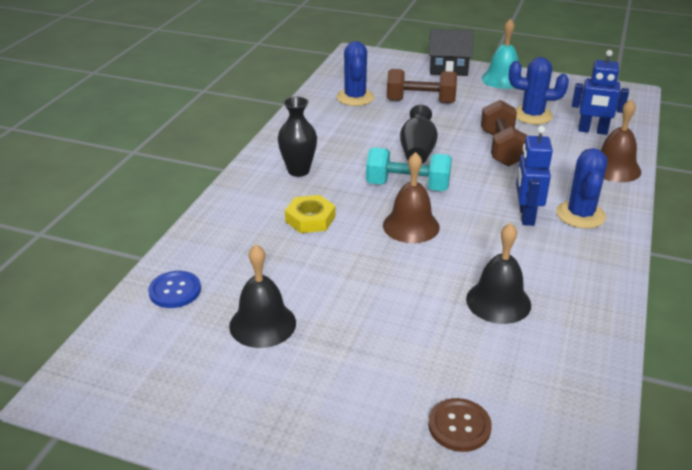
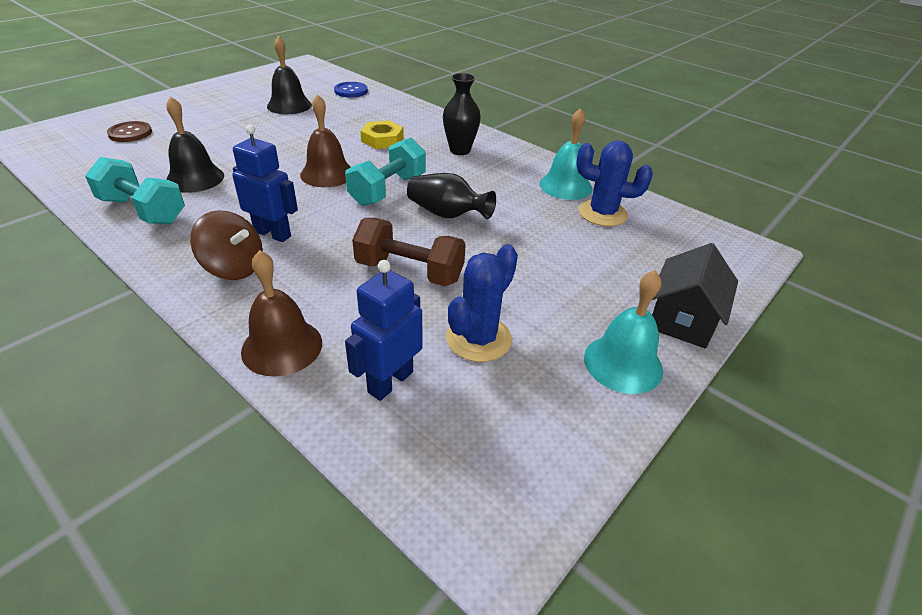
camera: 110 degrees right, 5 degrees up
brown dumbbell [387,69,457,103] -> none
blue cactus [556,148,608,228] -> brown spinning top [190,210,263,280]
none -> turquoise dumbbell [85,157,185,224]
none -> turquoise bell [540,108,592,200]

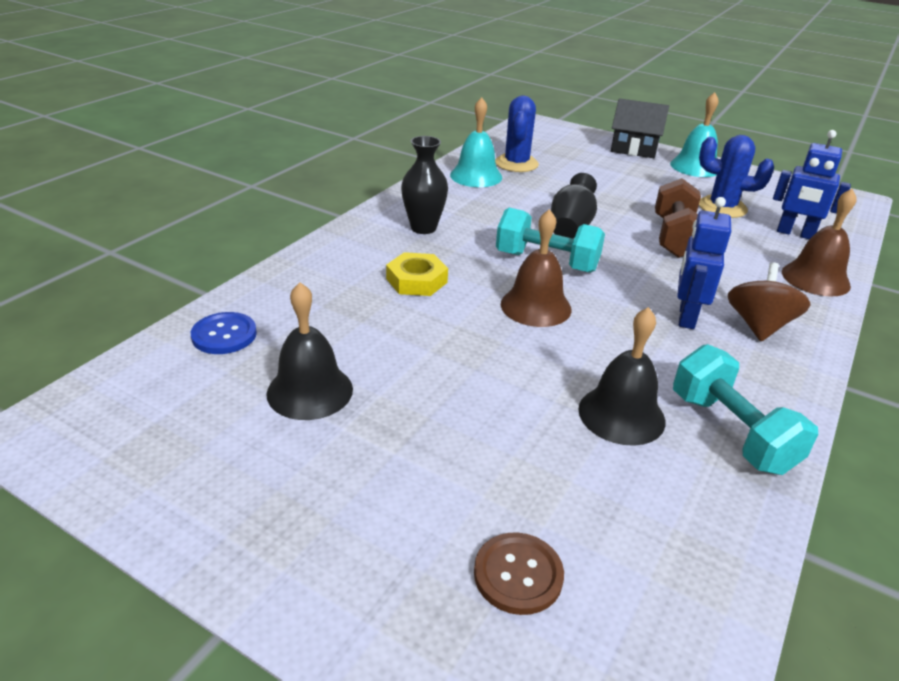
camera: 100 degrees left, 5 degrees down
turquoise dumbbell [85,157,185,224] -> turquoise dumbbell turned 45 degrees counterclockwise [673,344,818,475]

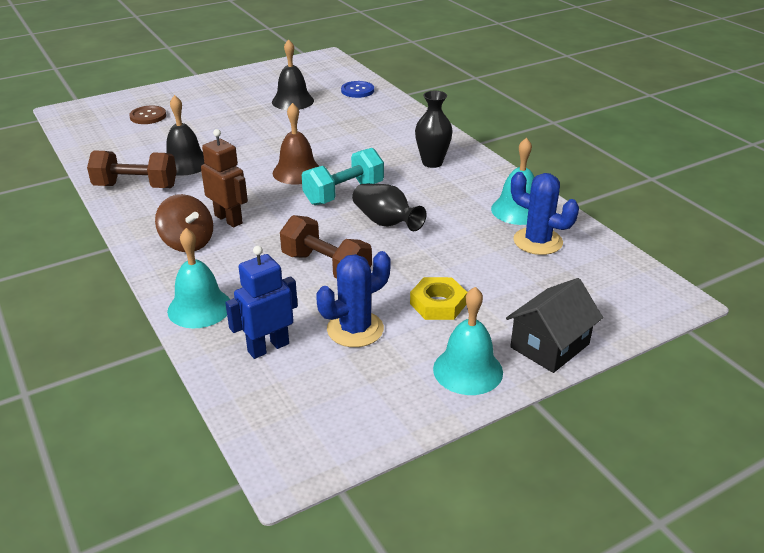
camera: 120 degrees right, 0 degrees up
yellow nut [386,252,448,296] -> yellow nut moved to [410,277,467,320]
turquoise dumbbell [673,344,818,475] -> brown dumbbell [87,150,177,188]
blue robot [677,197,731,329] -> brown robot [201,129,248,228]
brown bell [782,189,857,296] -> turquoise bell [167,228,230,328]

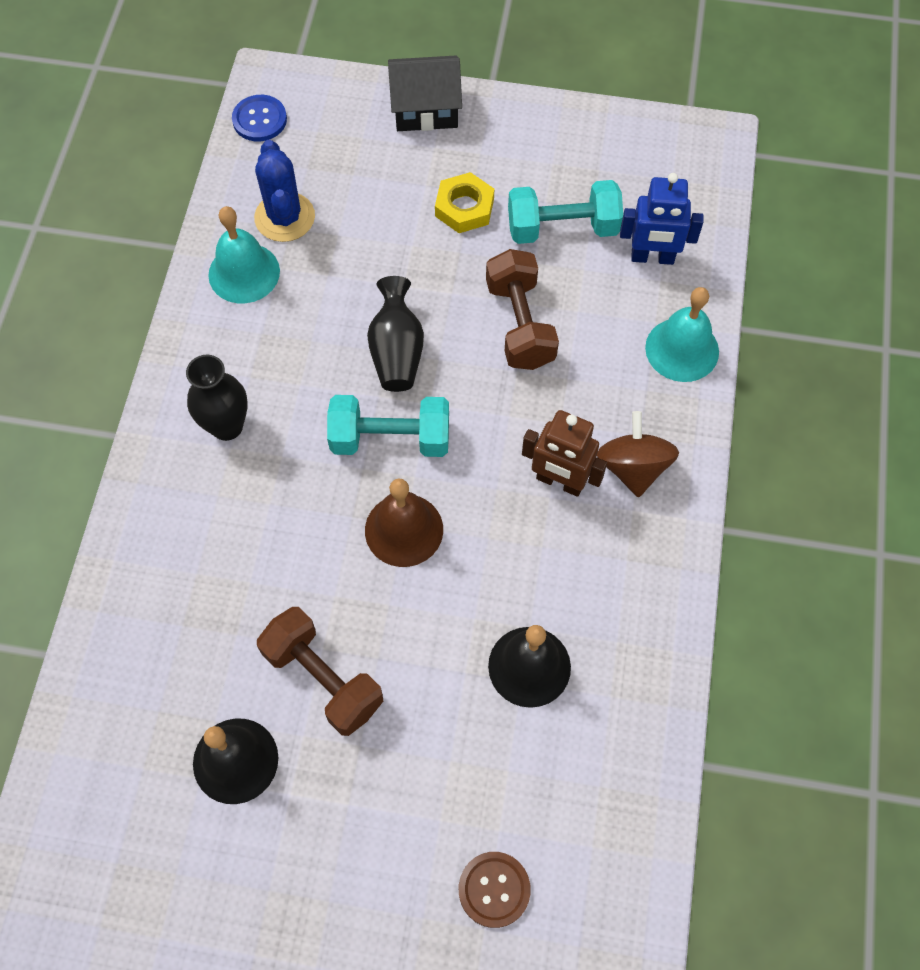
camera: 140 degrees left, 30 degrees up
brown dumbbell [87,150,177,188] -> brown dumbbell moved to [257,607,383,736]
brown robot [201,129,248,228] -> brown robot turned 60 degrees counterclockwise [522,410,607,497]
blue cactus [316,251,390,347] -> turquoise dumbbell [508,180,623,244]
blue button [341,81,374,98] -> blue button moved to [232,95,287,141]
turquoise bell [433,287,503,395] -> none

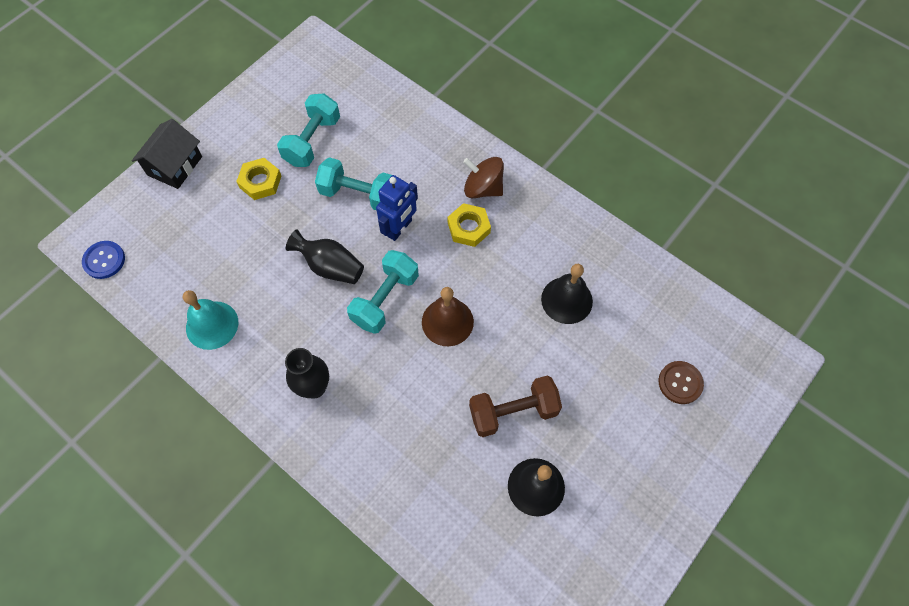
camera: 60 degrees left, 0 degrees up
blue cactus [254,140,315,242] -> none
brown dumbbell [486,249,559,370] -> turquoise dumbbell [315,157,392,210]
brown robot [522,410,607,497] -> yellow nut [448,203,491,247]
blue robot [620,173,704,265] -> blue robot moved to [376,175,418,241]
turquoise bell [645,287,719,382] -> none

